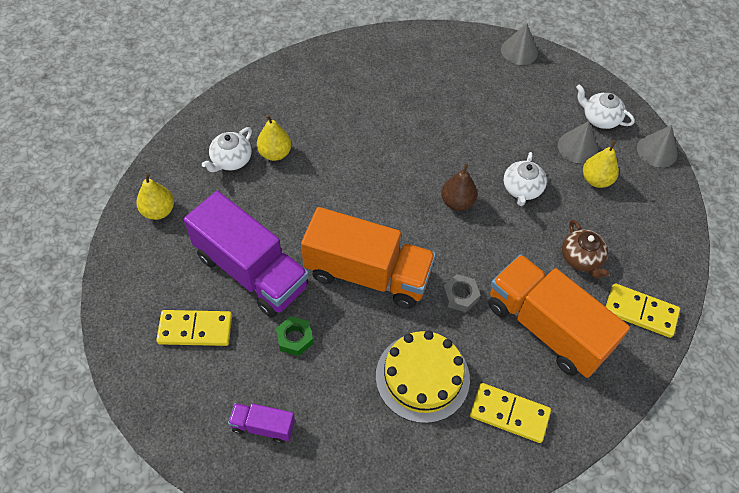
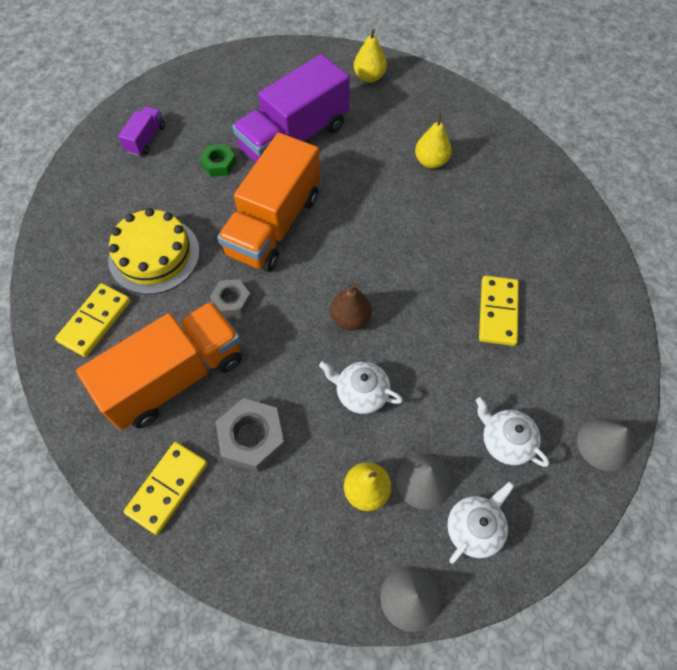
camera: 100 degrees right, 5 degrees up
yellow domino [156,310,232,346] -> yellow domino moved to [479,276,519,346]
white teapot [202,127,252,172] -> white teapot moved to [476,397,549,467]
brown teapot [562,220,609,279] -> grey nut [216,398,286,472]

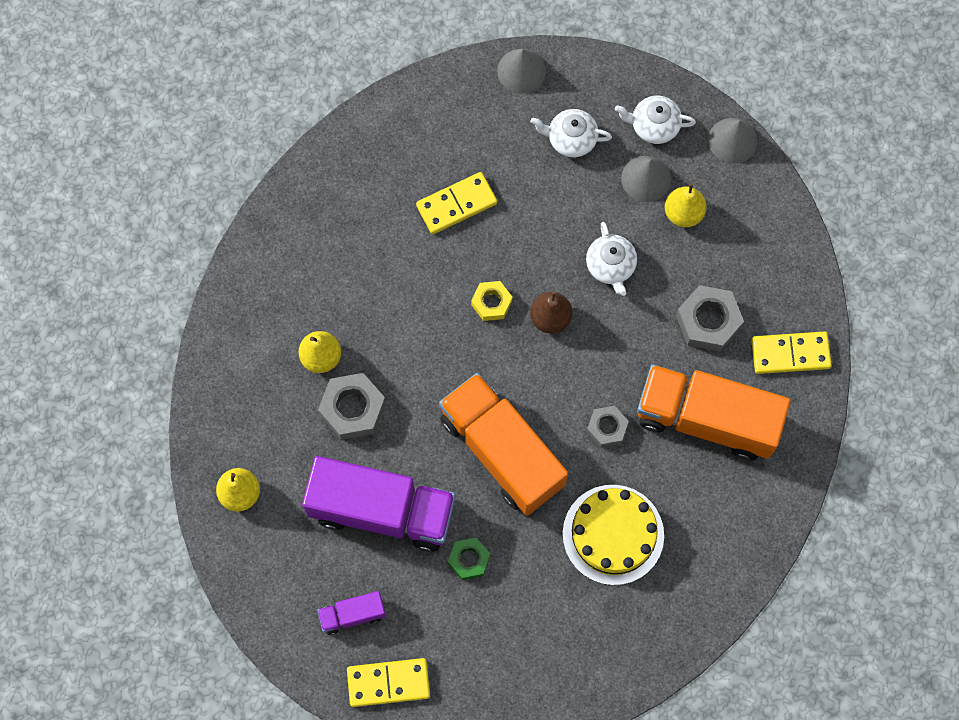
camera: 125 degrees left, 10 degrees up
yellow domino [55,283,131,357] -> yellow domino moved to [347,658,430,707]
purple truck [118,106,165,156] -> purple truck moved to [317,591,386,635]
orange truck [217,133,320,272] -> orange truck turned 120 degrees counterclockwise [439,373,568,516]
white teapot [476,397,549,467] -> white teapot turned 90 degrees clockwise [530,109,612,157]
none -> grey nut [318,373,386,440]
none -> yellow nut [471,281,512,321]

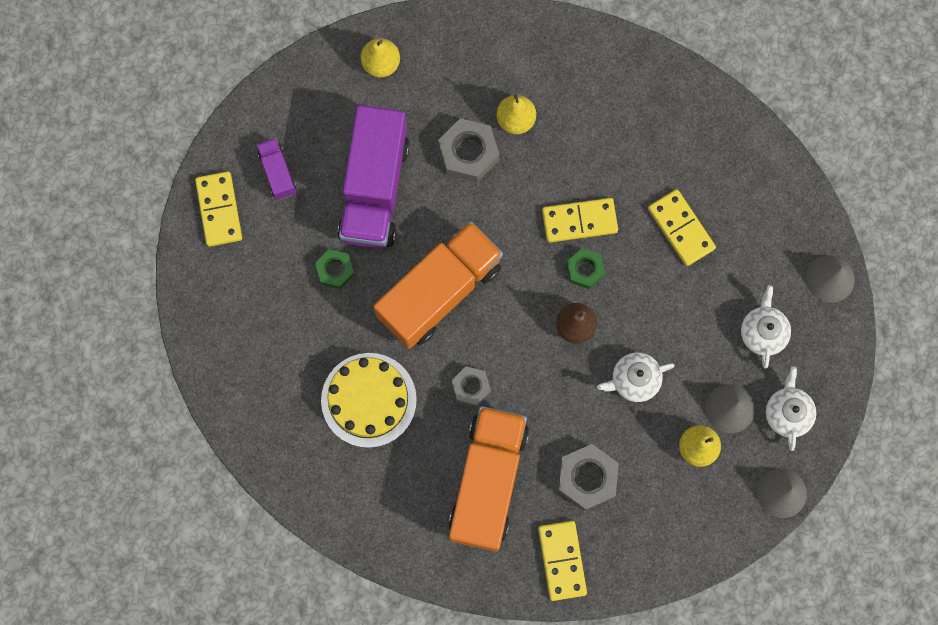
camera: 85 degrees right, 5 degrees up
yellow nut [471,281,512,321] -> green nut [566,248,605,289]
none -> yellow domino [542,198,618,242]

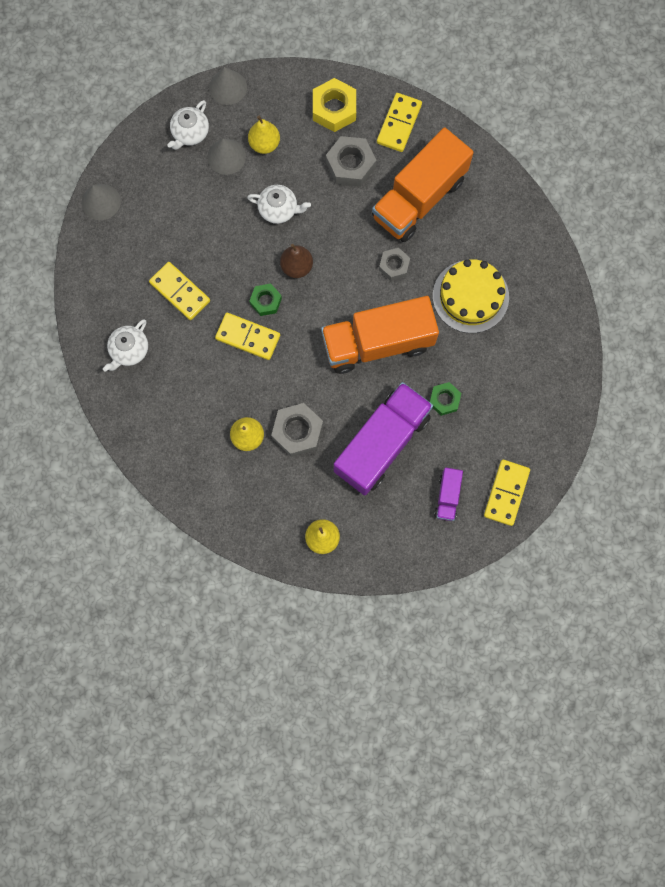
camera: 150 degrees left, 0 degrees up
yellow domino [648,189,716,266] -> yellow domino turned 45 degrees counterclockwise [149,262,210,320]
white teapot [741,285,791,369] -> white teapot moved to [103,319,148,372]
none -> yellow nut [313,78,356,132]

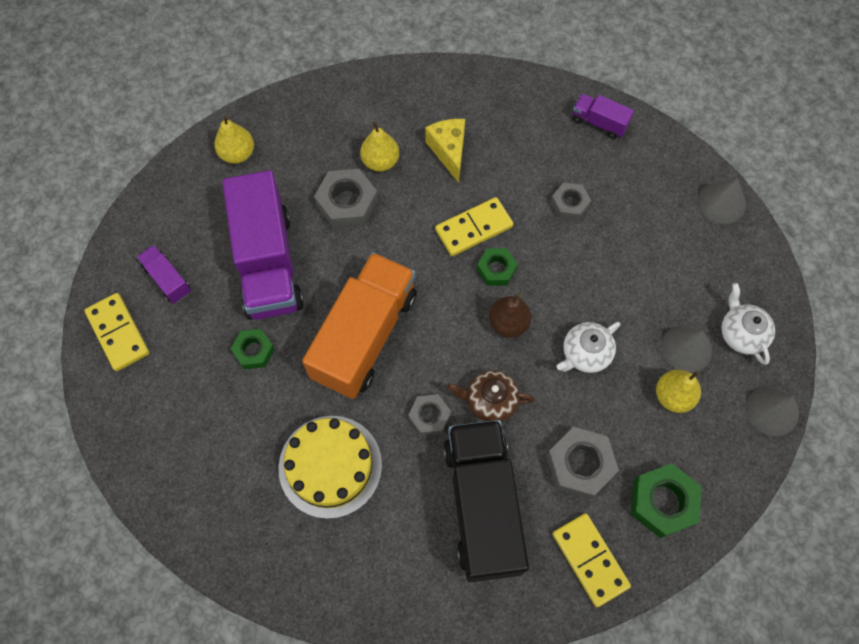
camera: 130 degrees right, 10 degrees down
white teapot [103,319,148,372] -> none
yellow domino [149,262,210,320] -> grey nut [551,182,591,220]
yellow nut [313,78,356,132] -> green nut [631,463,702,538]
orange truck [372,127,474,242] -> black truck [443,420,529,582]
none -> yellow cheese [425,119,465,183]
none -> brown teapot [447,370,535,422]
none -> purple truck [573,94,634,139]

